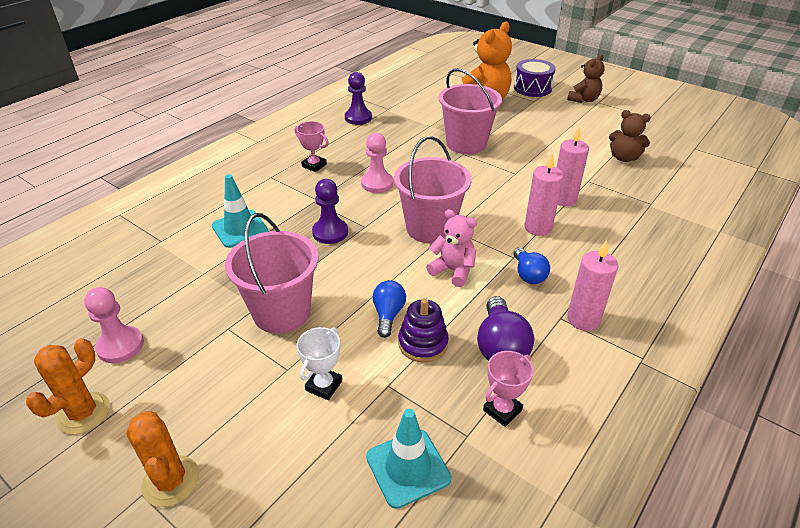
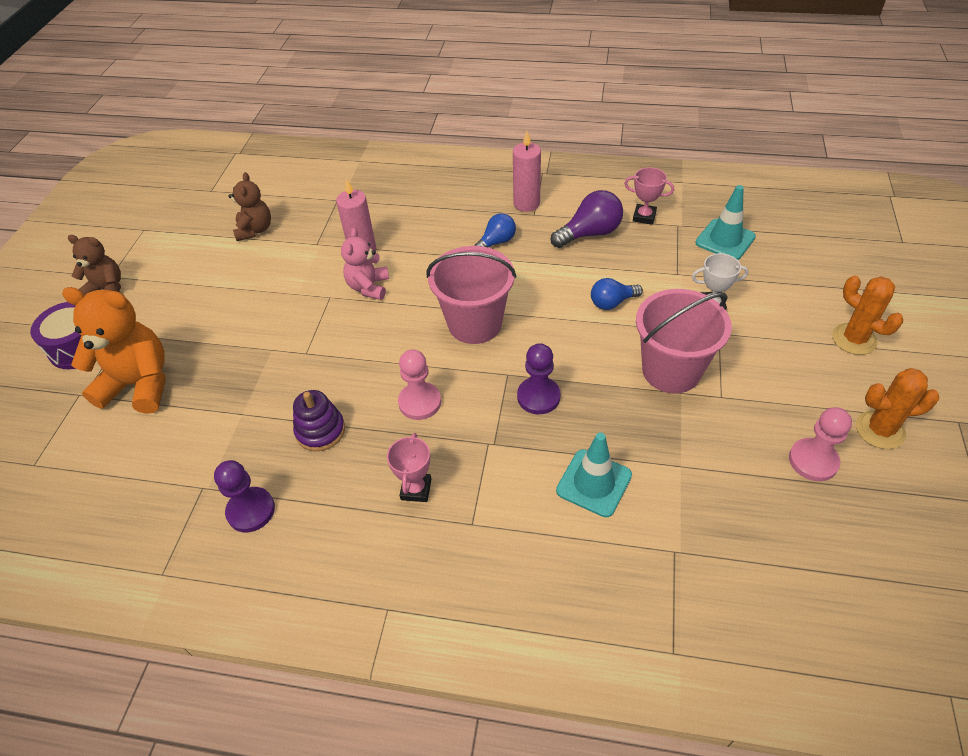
camera: 115 degrees left, 10 degrees up
orange cactus [126,411,199,507] -> orange cactus turned 75 degrees counterclockwise [832,276,903,355]
purple stacking toy [398,298,449,363] -> purple stacking toy moved to [293,390,345,451]
pink teddy bear [426,209,477,287] -> pink teddy bear moved to [341,228,389,300]
pink bucket [439,68,502,154] -> none
pink candle [525,153,564,236] -> none

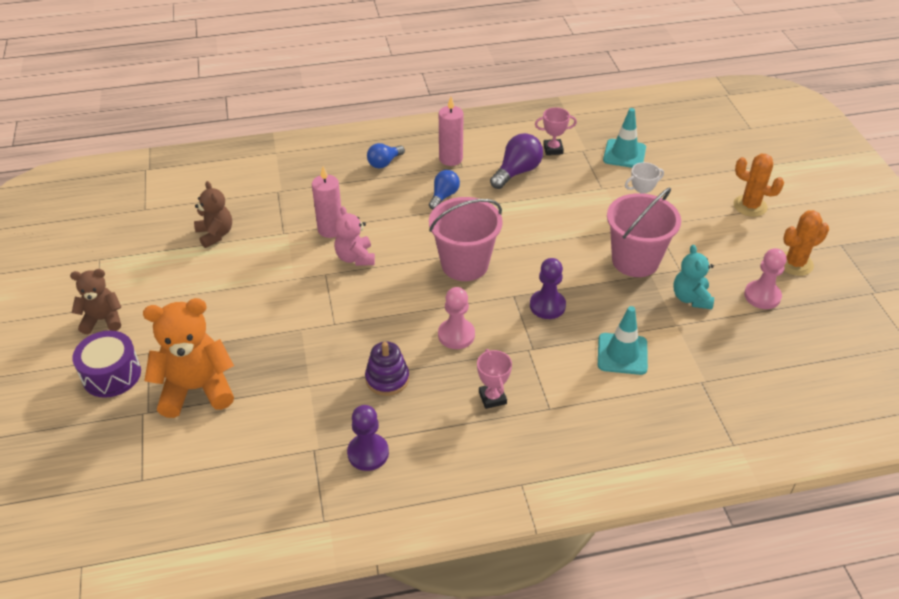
camera: 25 degrees left, 5 degrees down
blue light bulb [591,278,643,310] -> blue light bulb moved to [367,143,405,169]
none -> turquoise teddy bear [673,245,714,309]

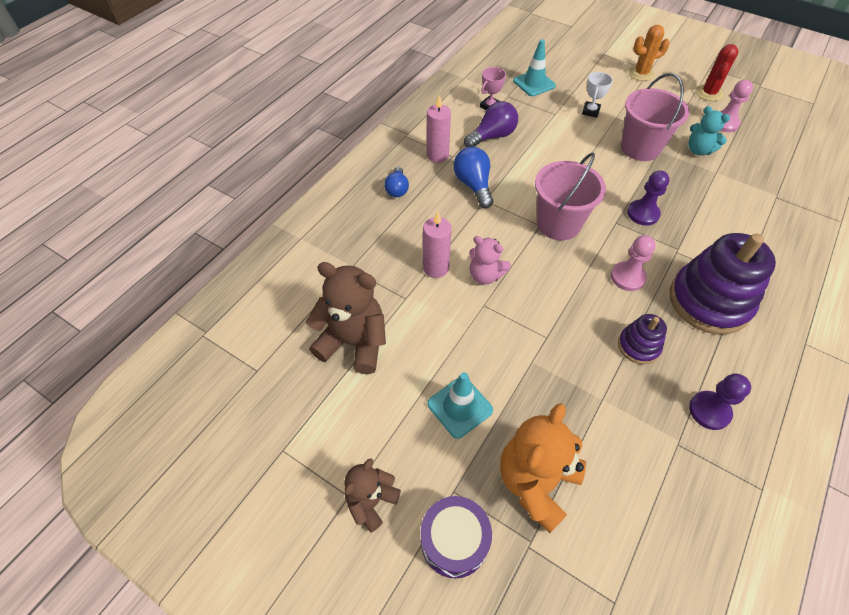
camera: 45 degrees left, 10 degrees up
brown teddy bear [194,181,232,248] -> brown teddy bear [306,262,386,374], size x1.68
blue light bulb [429,170,460,210] -> blue light bulb [454,147,493,208], size x1.52
pink trophy [477,349,512,409] -> purple stacking toy [670,233,776,335]
purple light bulb [490,133,543,189] -> purple light bulb turned 60 degrees clockwise [464,101,518,147]
turquoise traffic cone [598,306,648,375] -> turquoise traffic cone moved to [427,372,493,439]
orange cactus [784,210,829,276] -> red cactus [696,44,738,101]

